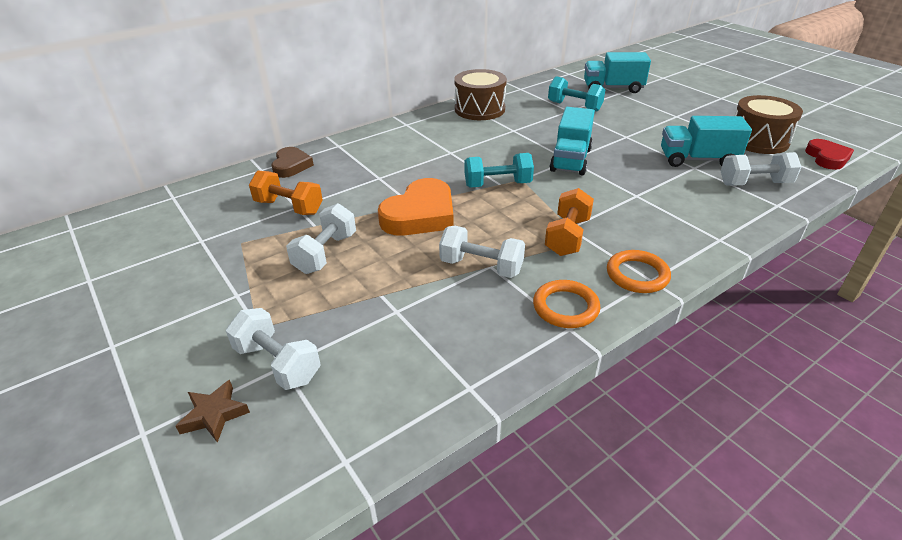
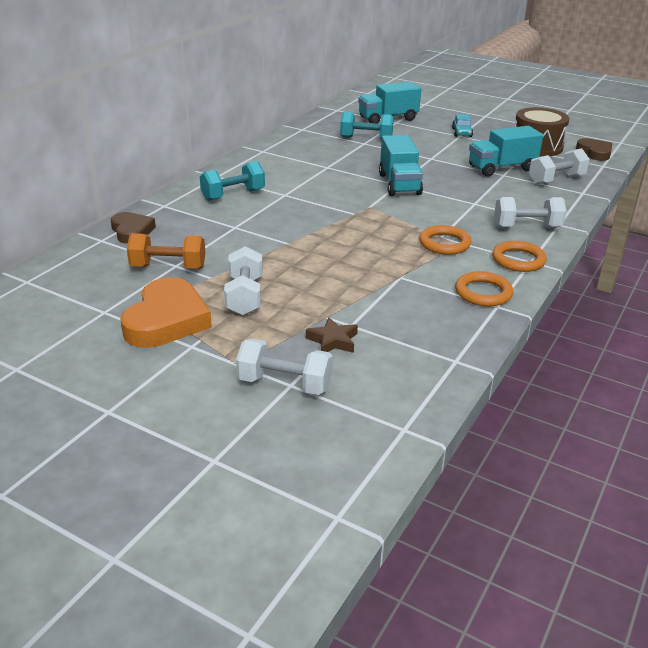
camera: 25 degrees left, 5 degrees down
brown star [175,380,250,443] -> brown star moved to [306,317,358,353]
orange heart [378,178,454,236] -> orange heart moved to [120,277,212,348]
white dumbbell [439,226,525,278] -> white dumbbell moved to [494,197,566,228]
brown drum [454,69,507,120] -> none
turquoise dumbbell [465,153,534,187] -> turquoise dumbbell moved to [200,161,265,201]
orange dumbbell [545,188,594,256] -> orange ring [419,225,471,255]
red heart [805,139,854,170] -> brown heart [576,138,612,161]
none -> turquoise car [452,114,473,137]

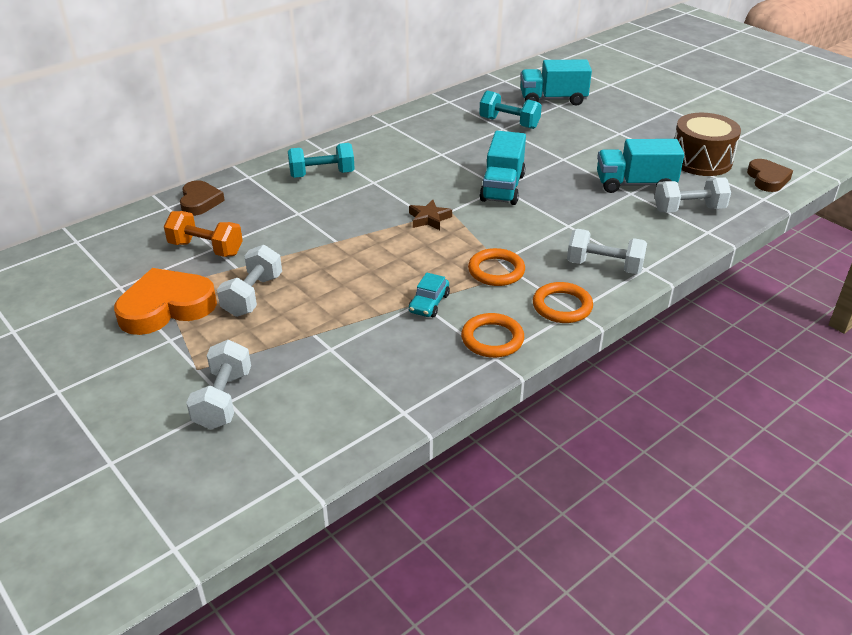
camera: 20 degrees right, 5 degrees up
orange heart [120,277,212,348] -> orange heart turned 150 degrees counterclockwise [114,268,217,335]
white dumbbell [236,339,333,395] -> white dumbbell turned 60 degrees clockwise [186,340,251,429]
brown star [306,317,358,353] -> brown star moved to [409,200,452,230]
turquoise car [452,114,473,137] -> turquoise car moved to [408,273,450,317]

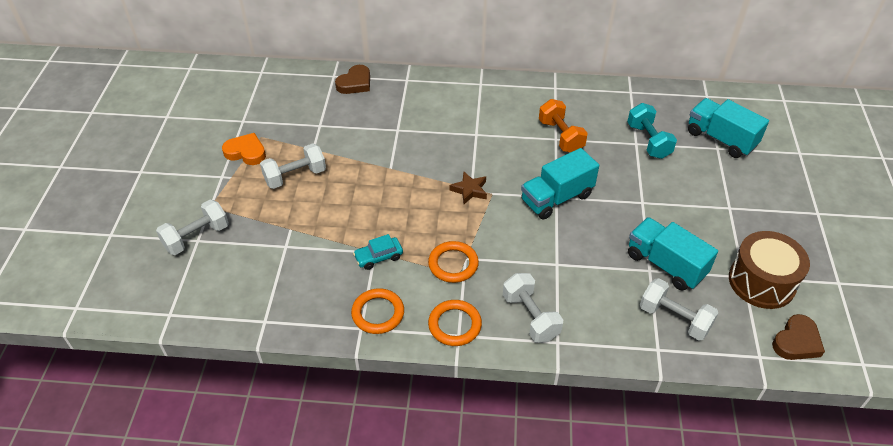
camera: 45 degrees right, 10 degrees up
orange heart [114,268,217,335] -> orange heart [222,133,266,165], size x0.61
orange dumbbell [164,211,243,257] -> orange dumbbell moved to [539,99,588,152]
turquoise dumbbell [288,143,355,178] -> none

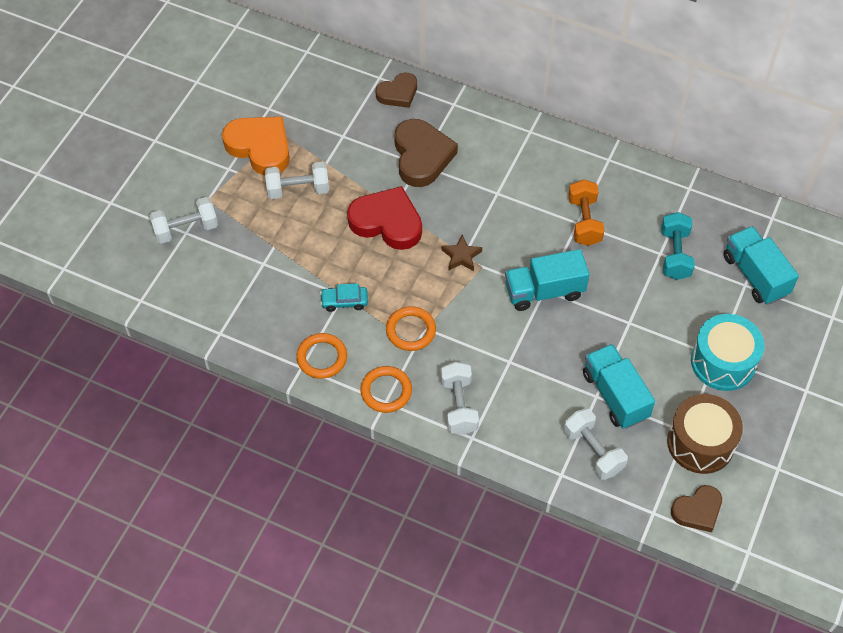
camera: 20 degrees right, 10 degrees up
orange heart [222,133,266,165] -> orange heart [222,117,290,175], size x1.63
none -> red heart [347,186,422,250]
none -> brown heart [394,119,458,187]
none -> turquoise drum [691,314,765,391]

